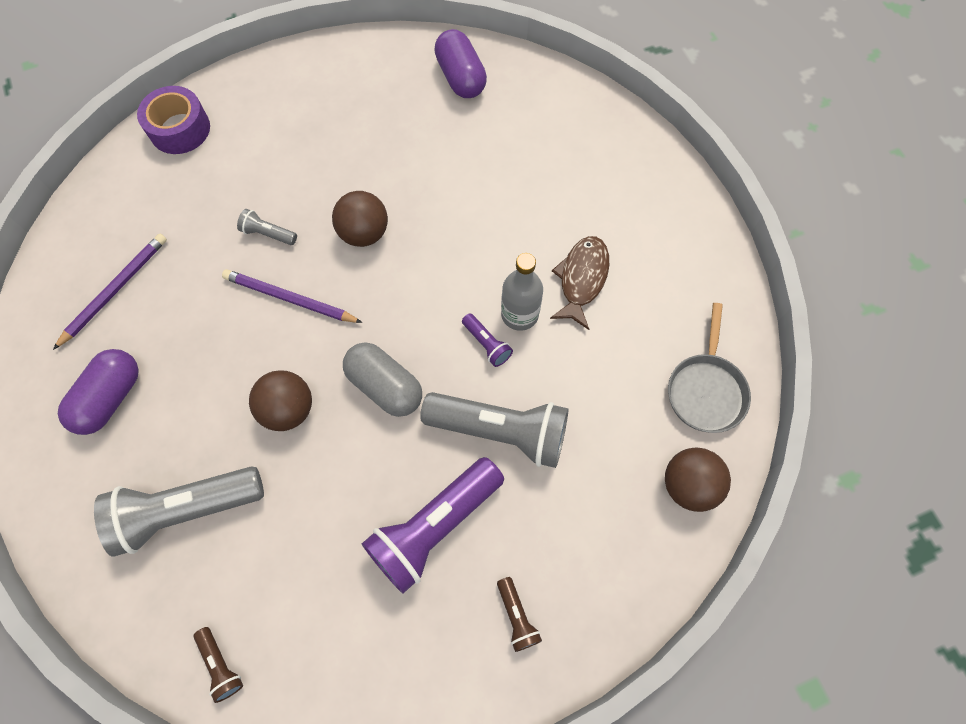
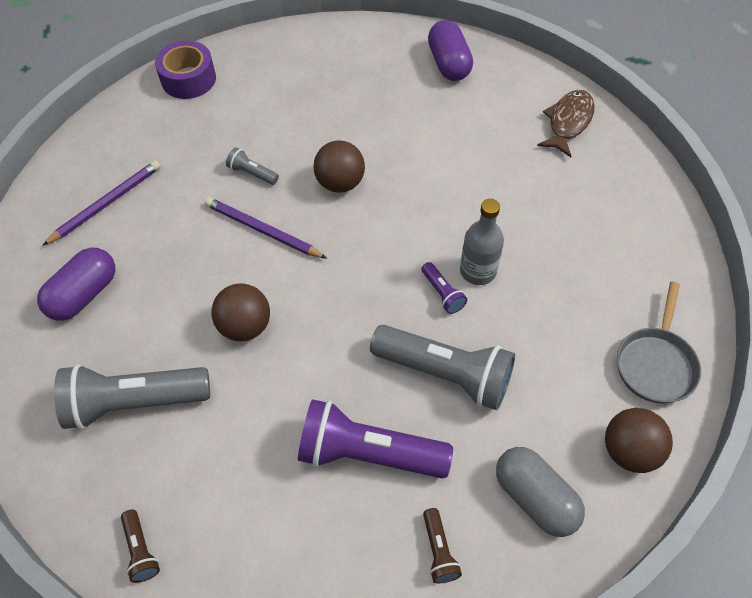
camera: 10 degrees right, 10 degrees down
grey capsule [343,343,422,417] -> grey capsule moved to [496,447,585,537]
purple flashlight [362,457,504,594] -> purple flashlight turned 45 degrees clockwise [298,399,453,478]
brown fish [550,236,609,330] -> brown fish moved to [537,90,595,157]

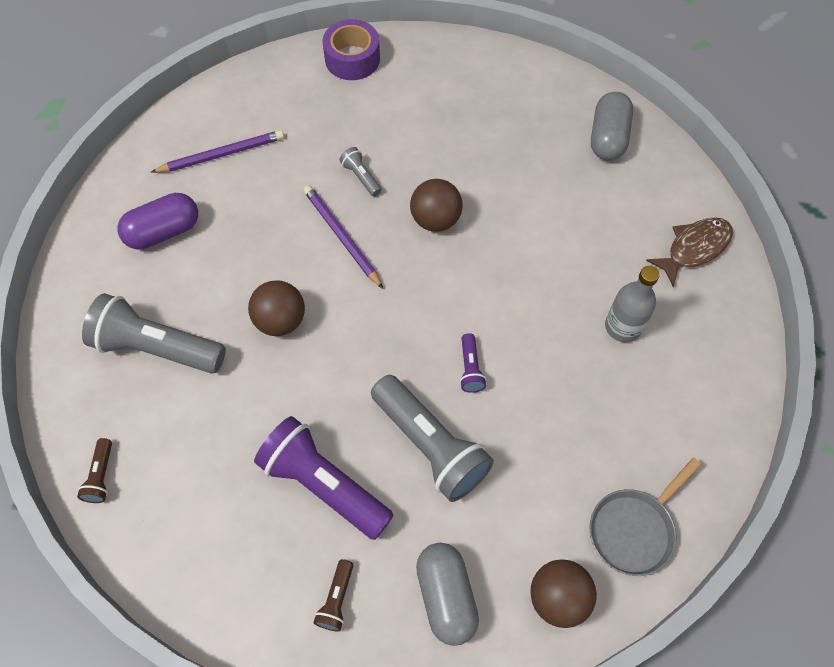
camera: 25 degrees right, 5 degrees up
purple capsule [428,20,473,81] -> grey capsule [591,92,633,161]
grey bottle [460,199,504,285] -> grey bottle moved to [605,266,660,342]

